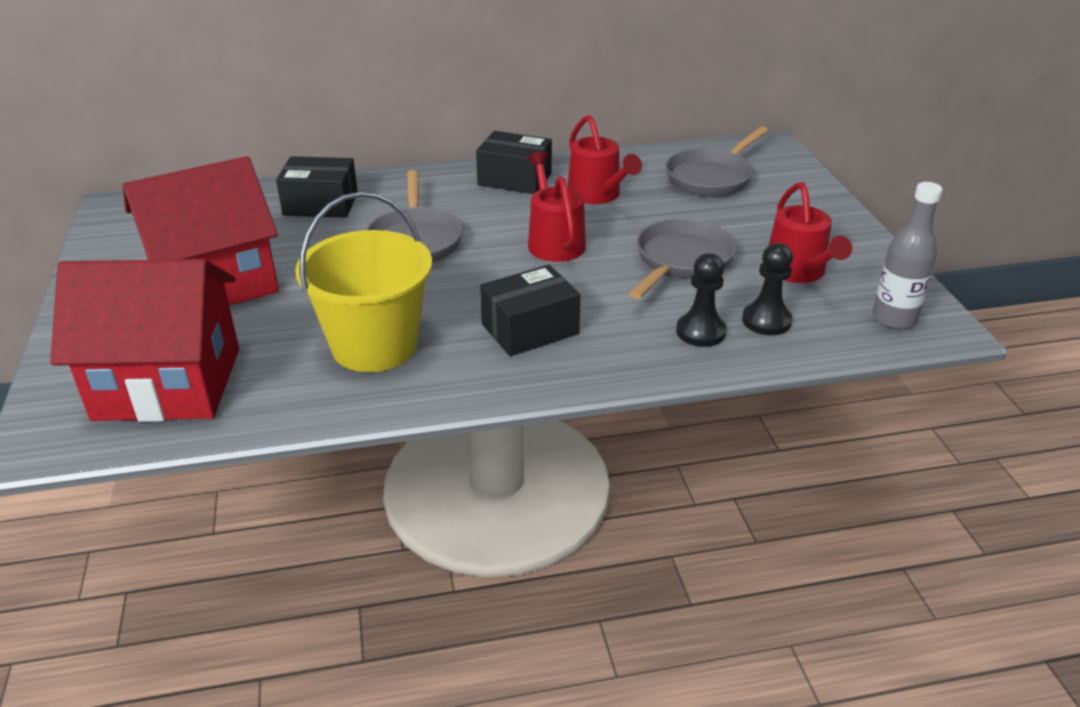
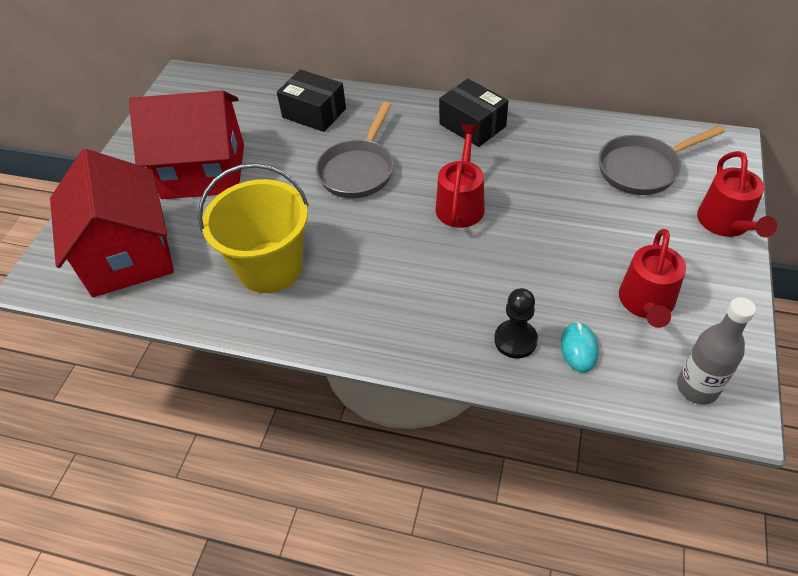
camera: 30 degrees right, 15 degrees up
red house [50,259,239,422] -> red house turned 45 degrees clockwise [50,149,174,297]
black box [480,265,580,356] -> none
red watering can [567,115,642,204] -> red watering can moved to [697,151,777,237]
grey pan [629,219,736,299] -> none
black pawn [742,243,793,335] -> turquoise mouse [561,322,599,373]

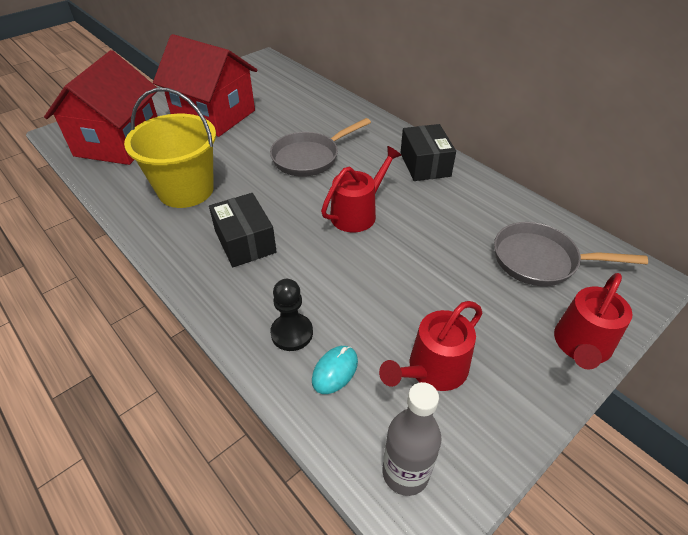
camera: 30 degrees right, 5 degrees down
black box [277,69,346,132] -> black box moved to [209,193,277,267]

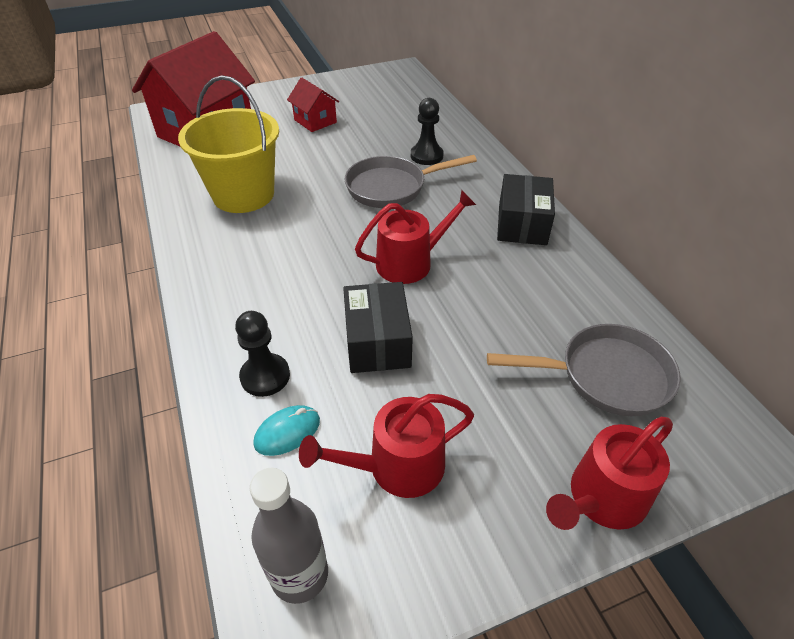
camera: 20 degrees right, 0 degrees up
red house [153,34,257,137] -> red house [287,77,339,132], size x0.47
black box [209,193,277,267] -> black box moved to [343,282,413,373]
grey pan [494,222,648,286] -> grey pan turned 150 degrees clockwise [487,324,681,416]
none -> black pawn [411,98,444,165]

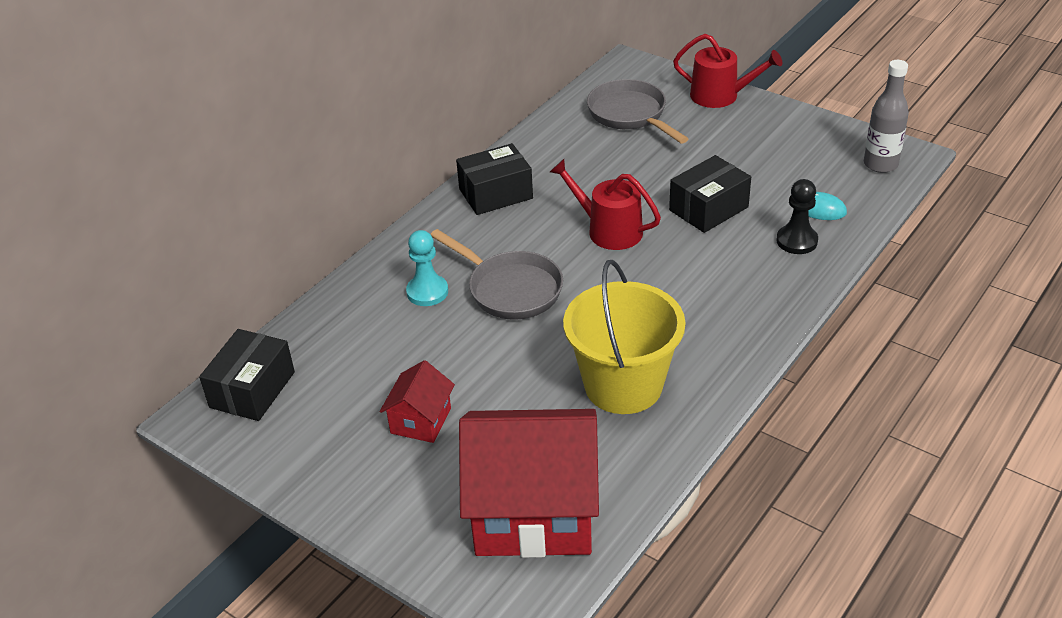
camera: 120 degrees left, 5 degrees down
red watering can [299,394,474,498] -> none
black pawn [411,98,444,165] -> turquoise pawn [406,230,448,306]
none -> black box [199,329,295,421]

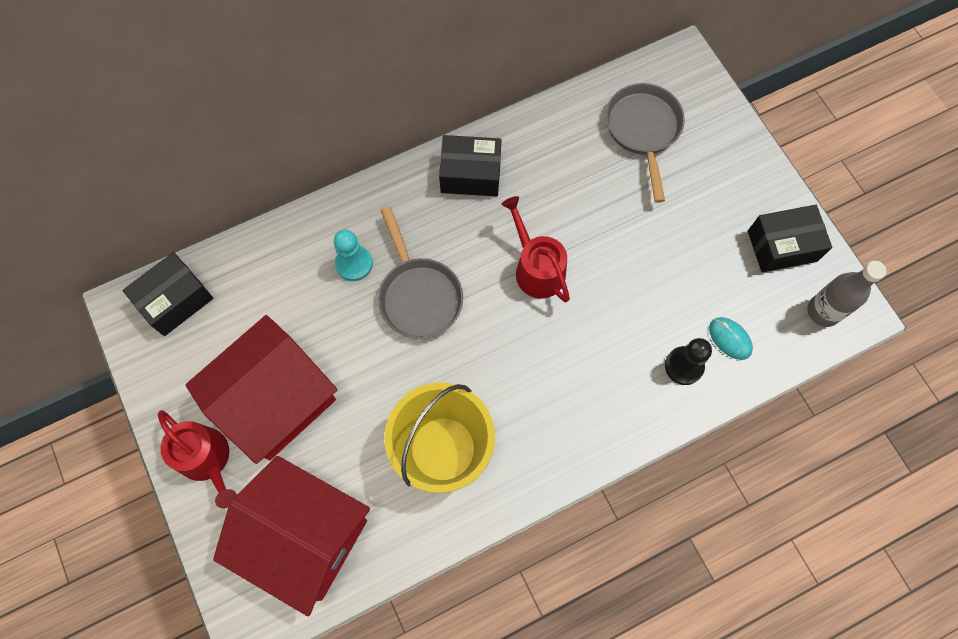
camera: 25 degrees right, 30 degrees up
red house [380,360,455,443] -> red house [185,315,337,464], size x2.13
black box [669,155,751,233] -> black box moved to [748,205,832,272]
red watering can [673,34,782,108] -> red watering can moved to [158,410,237,508]

